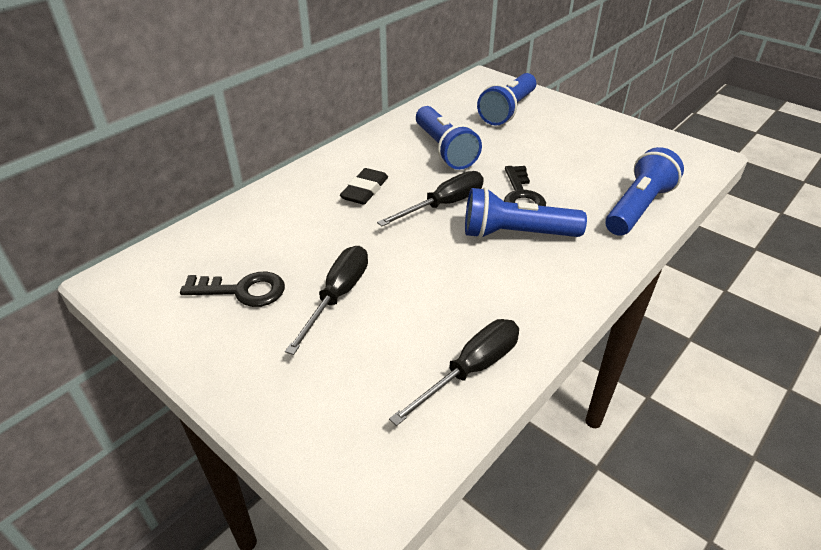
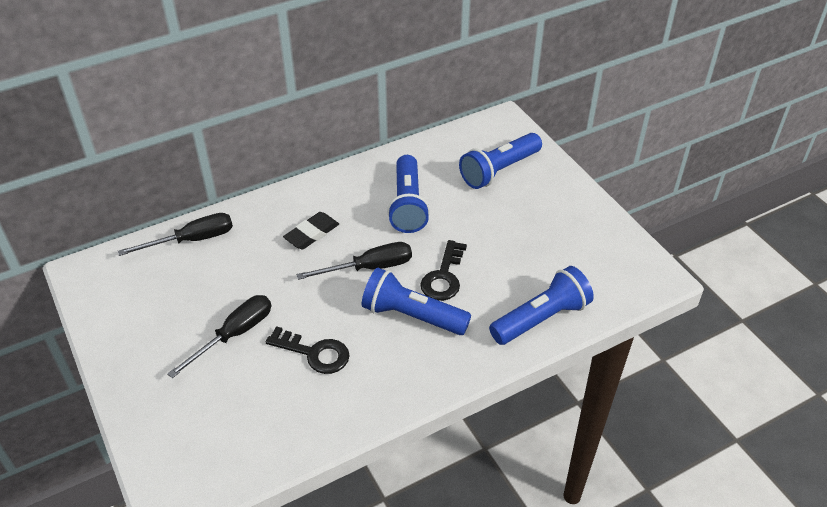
camera: 20 degrees right, 5 degrees up
black key [180,272,285,307] -> black key moved to [266,326,350,374]
black screwdriver [389,319,519,426] -> black screwdriver moved to [118,213,233,256]

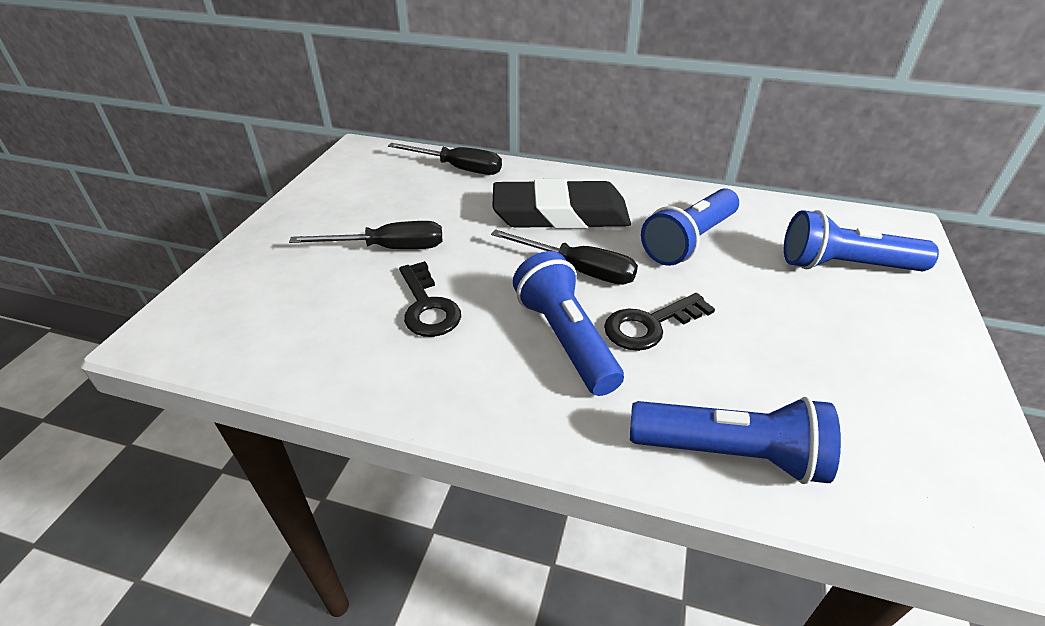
camera: 45 degrees right, 5 degrees down
black eraser [283,212,339,250] -> black eraser [492,178,631,229], size x1.94

